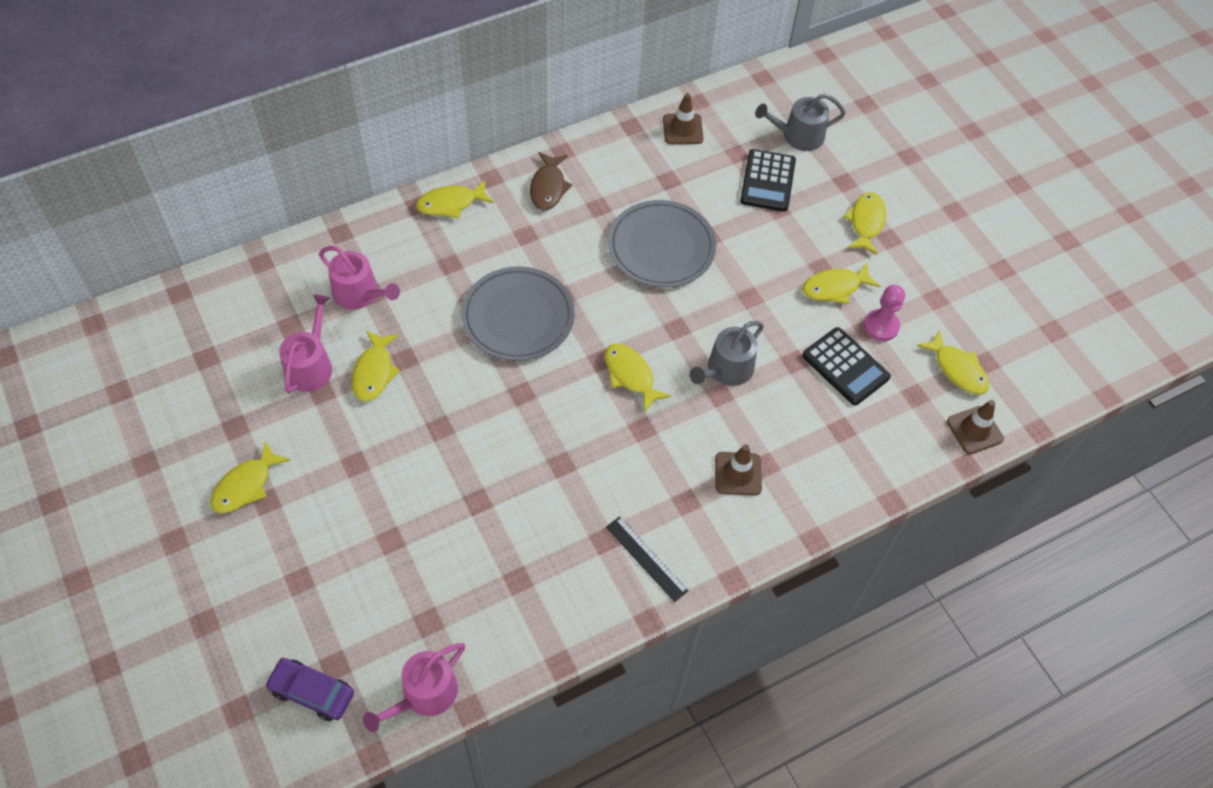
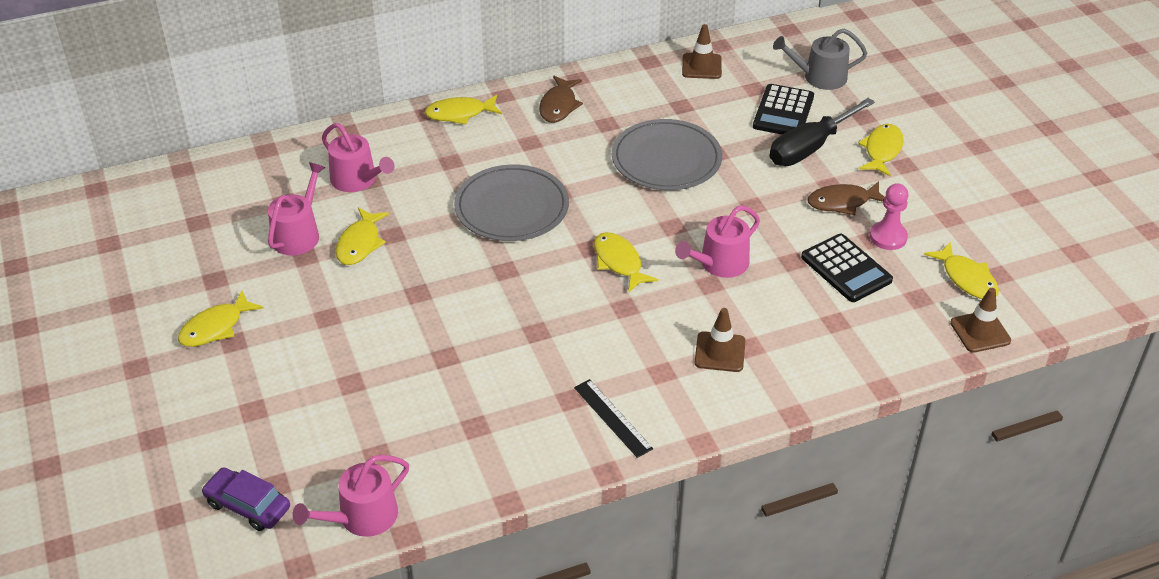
camera: 10 degrees right, 15 degrees down
grey watering can [689,321,764,386] -> pink watering can [675,206,760,278]
yellow fish [802,263,880,304] -> brown fish [807,181,885,215]
none -> black screwdriver [770,98,875,166]

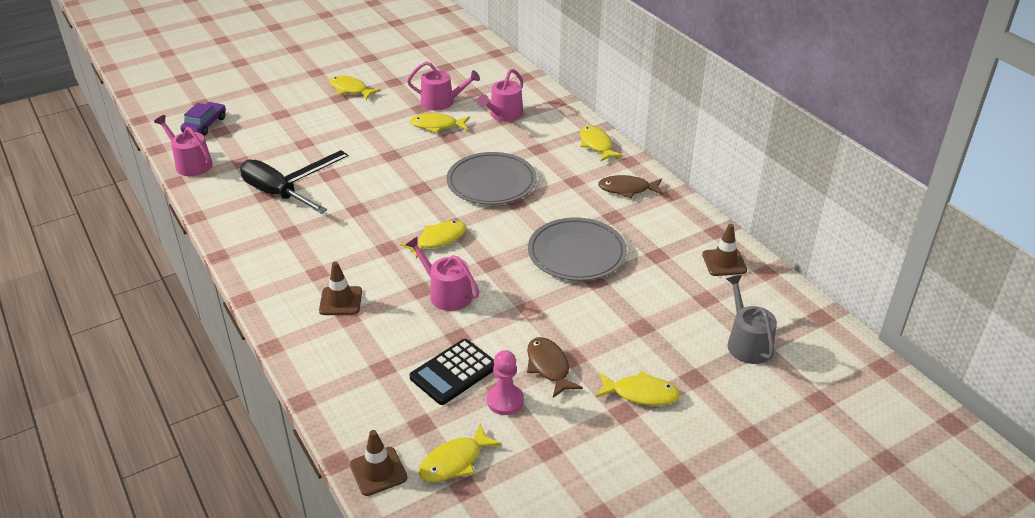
camera: 80 degrees right, 5 degrees down
black ruler [574,379,653,458] -> black ruler moved to [284,150,349,183]
black calculator [753,84,814,135] -> none
black screwdriver [770,98,875,166] -> black screwdriver moved to [240,159,327,214]

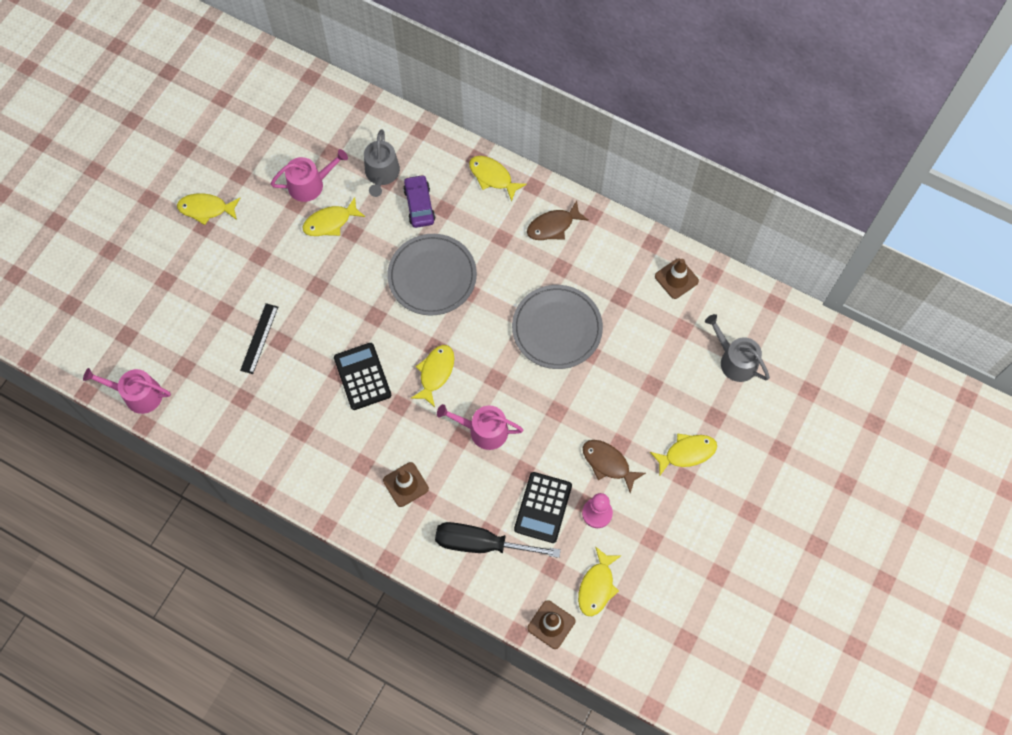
camera: 30 degrees left, 30 degrees up
purple car [180,102,226,136] -> purple car moved to [403,175,436,228]
black screwdriver [240,159,327,214] -> black screwdriver moved to [435,522,561,558]
pink watering can [477,69,523,121] -> grey watering can [364,129,400,197]
none -> black calculator [334,343,391,410]

